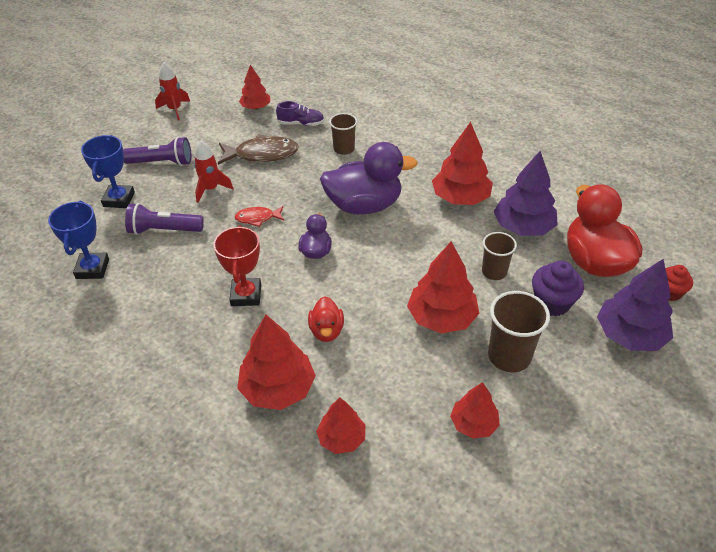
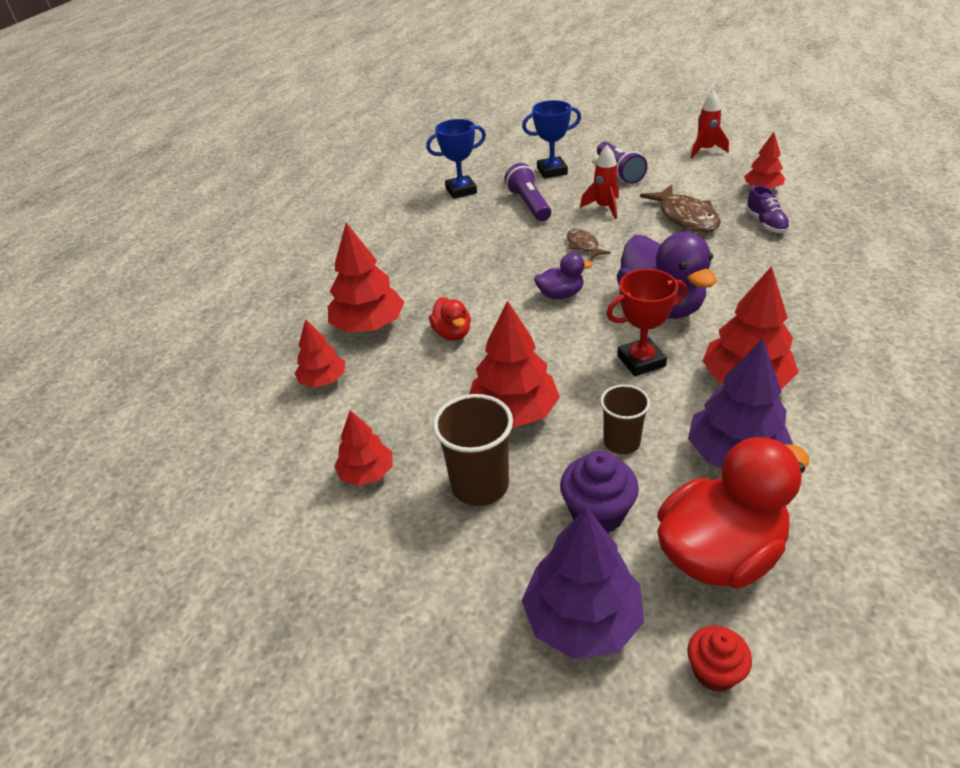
camera: 75 degrees right, 5 degrees down
red trophy [213,225,261,306] -> red trophy moved to [606,269,687,376]
red fish [235,206,284,227] -> brown fish [567,229,611,260]
red duck [308,297,344,342] -> red duck turned 90 degrees counterclockwise [429,297,471,341]
brown cup [329,113,357,155] -> none

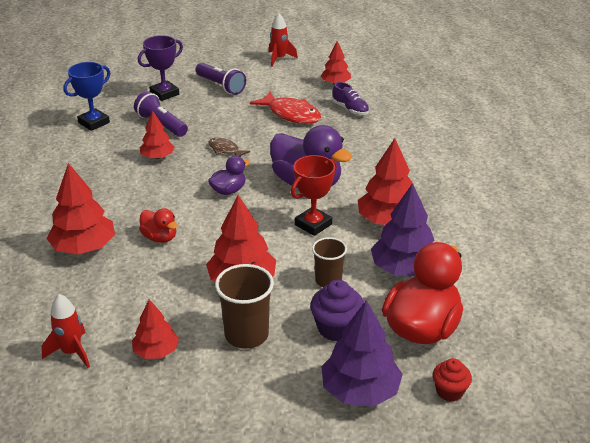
camera: 30 degrees left, 5 degrees down
red tree [294,319,345,388] -> red tree moved to [140,111,175,159]
blue trophy [522,100,581,179] -> purple trophy [138,35,183,101]
red rocket [580,145,619,219] -> red rocket moved to [41,294,90,368]
brown fish [640,185,721,232] -> red fish [250,91,321,124]

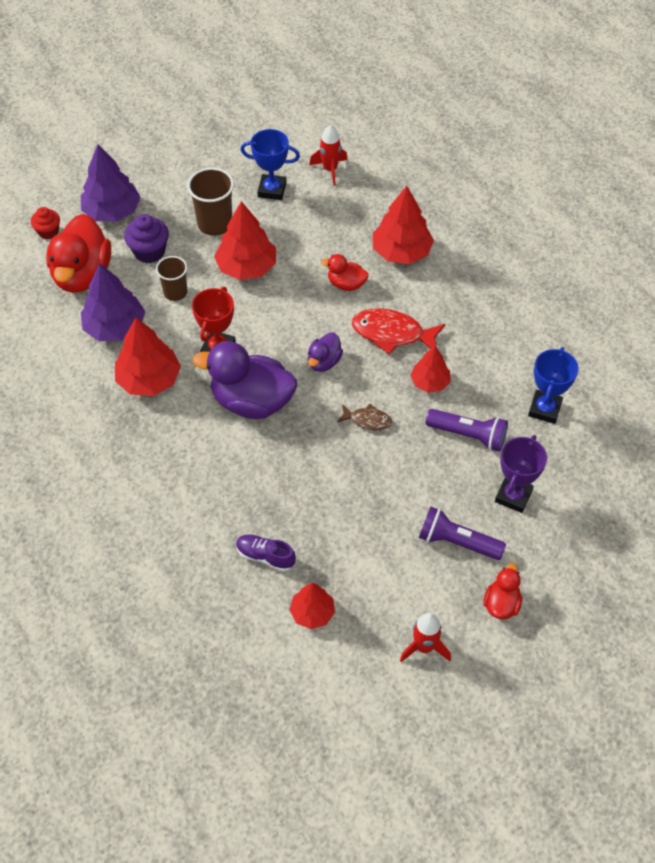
camera: 155 degrees right, 20 degrees up
red tree [132,299,179,359] -> blue trophy [241,129,300,200]
red fish [250,91,321,124] -> red fish moved to [352,308,445,354]
none -> red duck [484,563,522,619]

